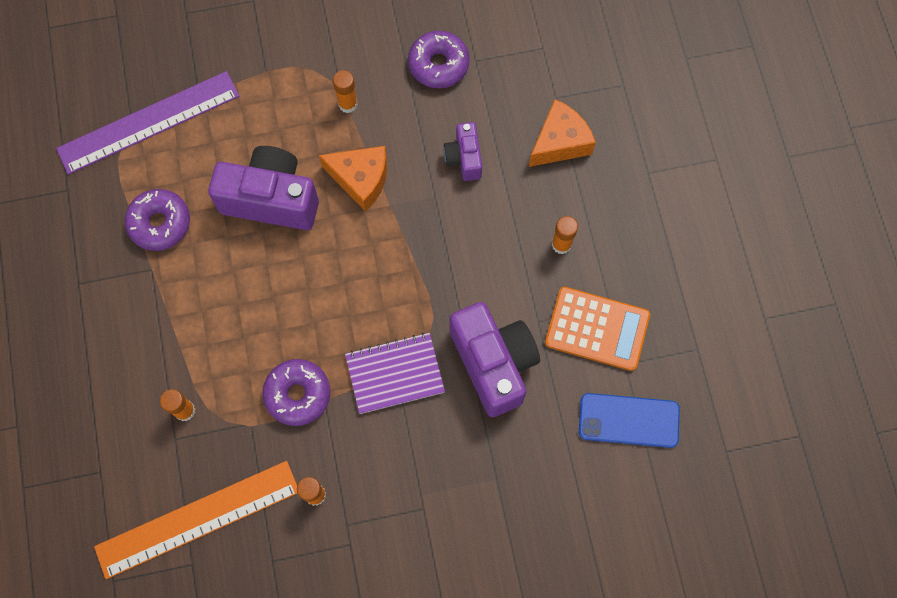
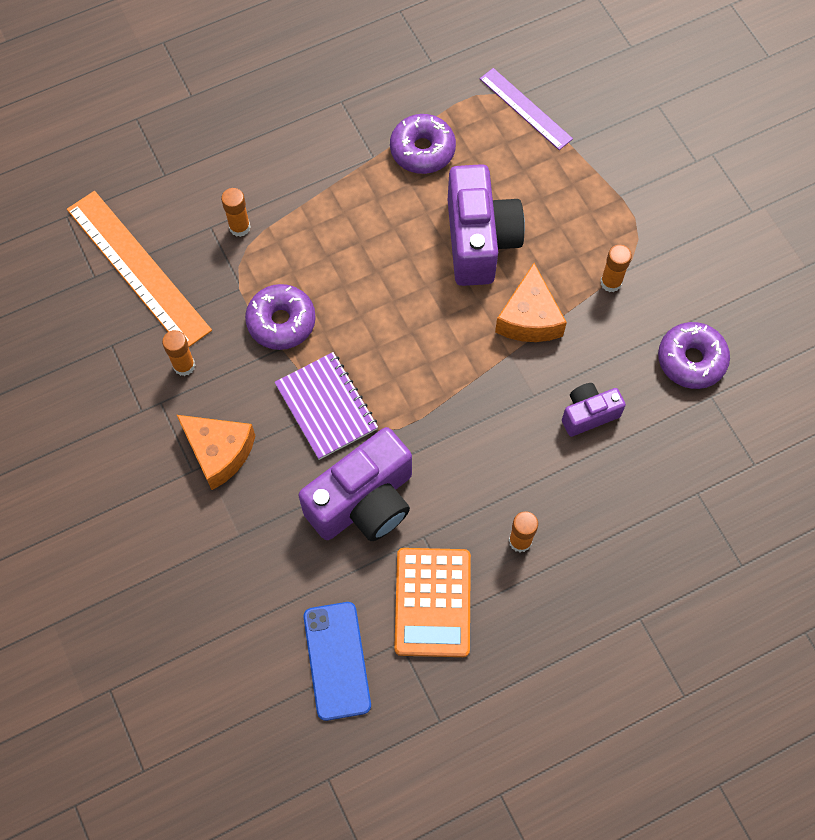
camera: 75 degrees right, 5 degrees down
purple ruler [56,71,239,175] -> purple ruler [480,68,573,150], size x0.59
orange cheese [529,99,596,167] -> orange cheese moved to [177,415,255,490]

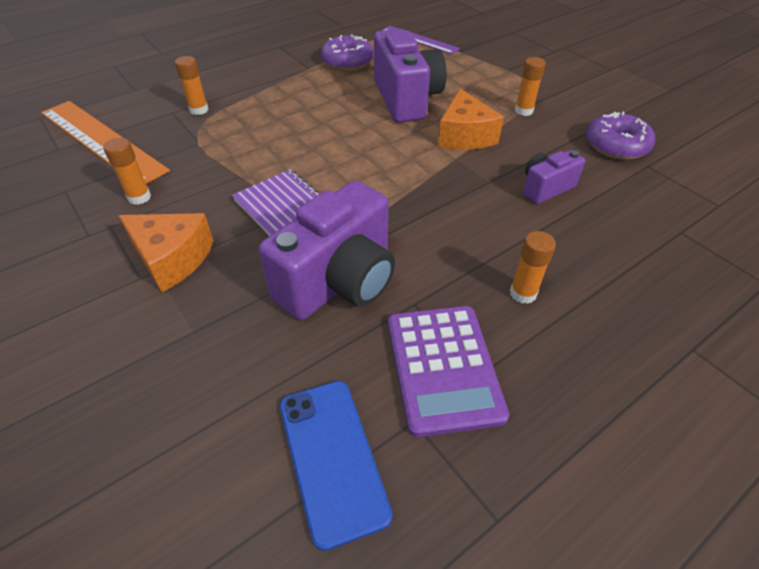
camera: 10 degrees left, 20 degrees down
purple donut [245,284,316,350] -> none
orange calculator [394,548,471,657] -> purple calculator [388,306,509,437]

